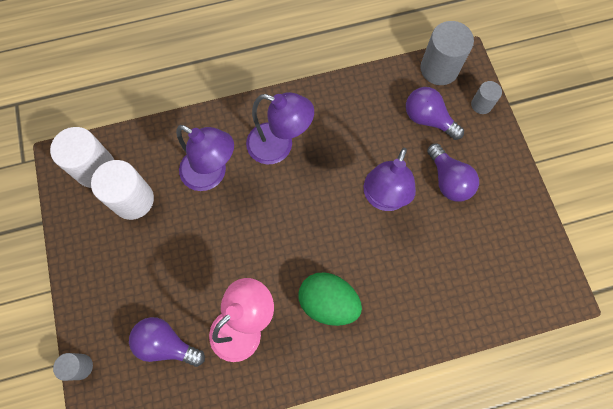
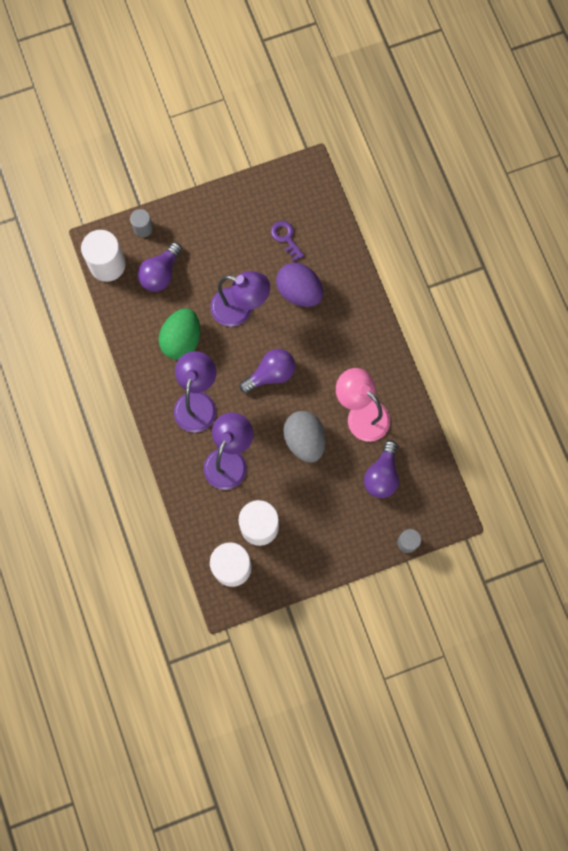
camera: 95 degrees left, 5 degrees up
green egg [299,272,362,326] -> green egg moved to [159,308,200,360]
grey cylinder [420,21,474,85] -> white cylinder [81,230,126,282]
purple light bulb [427,143,479,202] -> purple light bulb moved to [239,349,295,393]
none -> purple key [271,221,304,261]
none -> purple egg [276,262,323,307]
none -> grey egg [283,411,325,463]

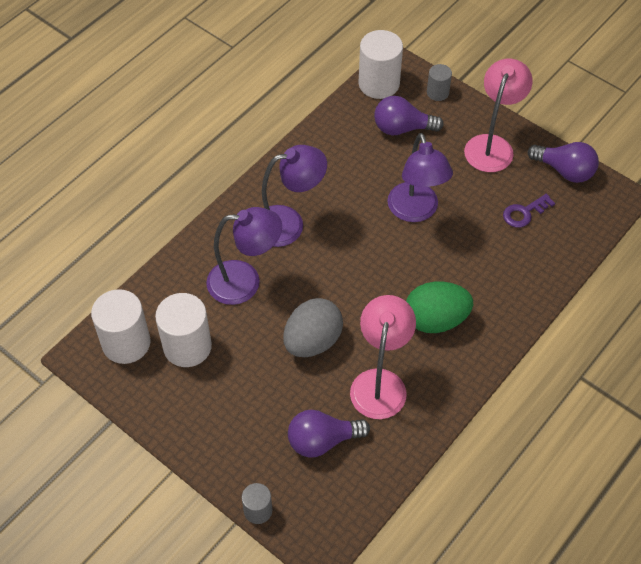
camera: 60 degrees right, 20 degrees down
green egg [159,308,200,360] -> green egg moved to [406,282,473,333]
purple light bulb [239,349,295,393] -> purple light bulb moved to [528,142,599,183]
purple key [271,221,304,261] -> purple key turned 150 degrees counterclockwise [503,194,555,228]
purple egg [276,262,323,307] -> none
none -> pink lamp [464,58,532,172]

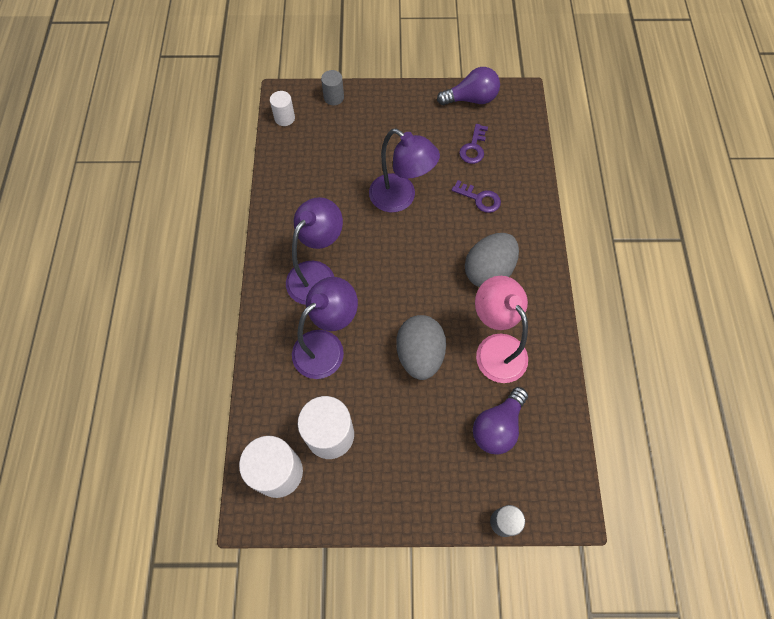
camera: 40 degrees left, 10 degrees up
white cylinder [358,30,403,99] -> white cylinder [270,91,295,126], size x0.54
purple light bulb [374,96,444,135] -> none
green egg [406,282,473,333] -> grey egg [465,233,519,287]
pink lamp [464,58,532,172] -> none
none -> purple key [452,180,501,213]

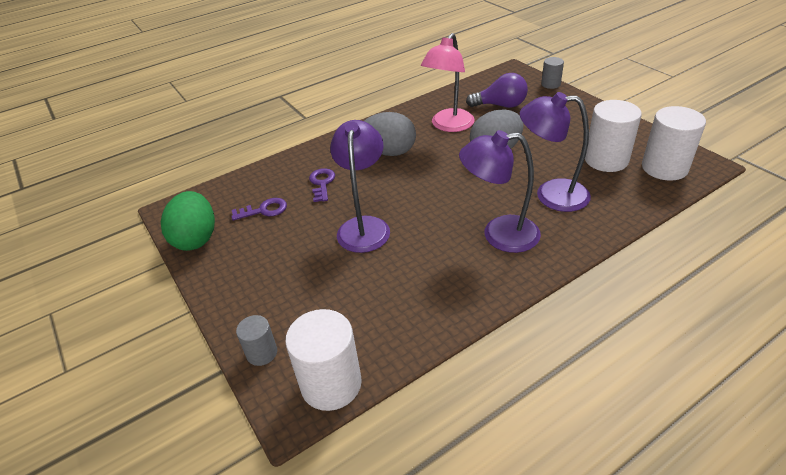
camera: 120 degrees left, 25 degrees down
white cylinder [270,91,295,126] -> white cylinder [285,309,362,411], size x1.85
purple light bulb [437,67,500,105] -> green egg [161,191,215,251]

